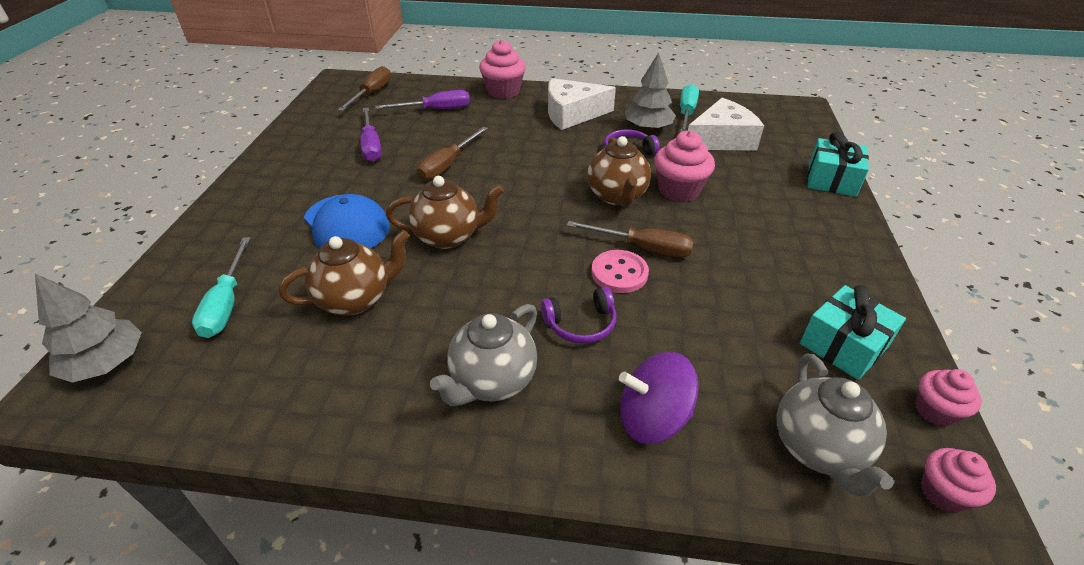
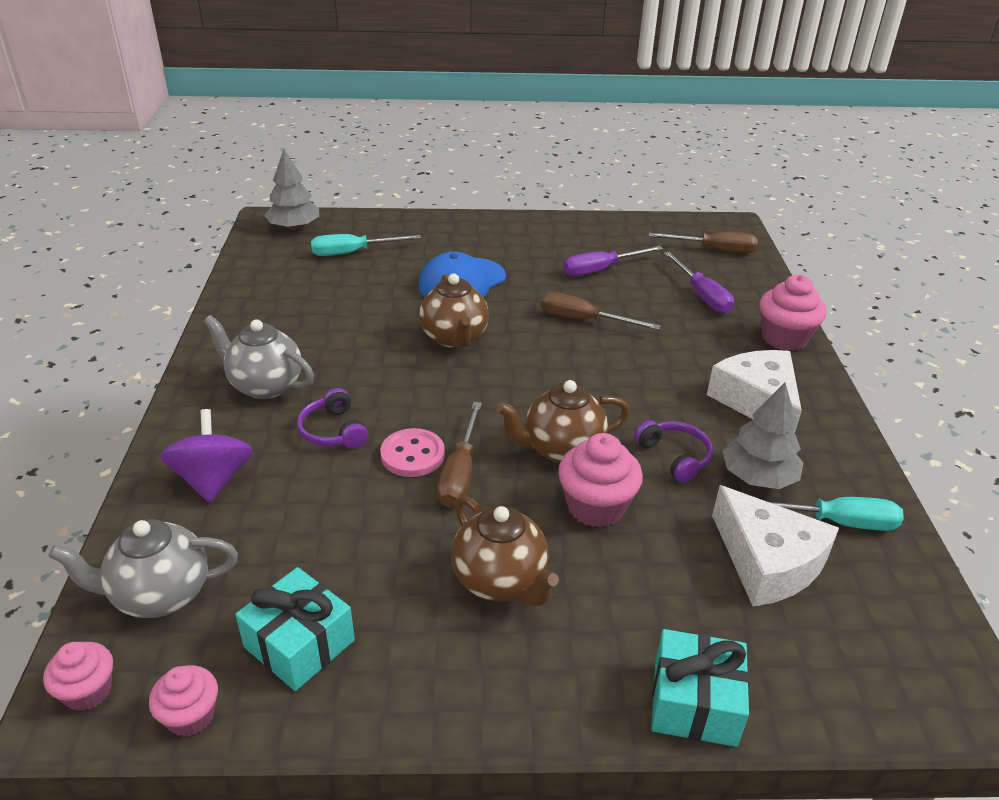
camera: 80 degrees right, 5 degrees down
brown teapot [279,230,410,315] -> brown teapot moved to [451,495,559,606]

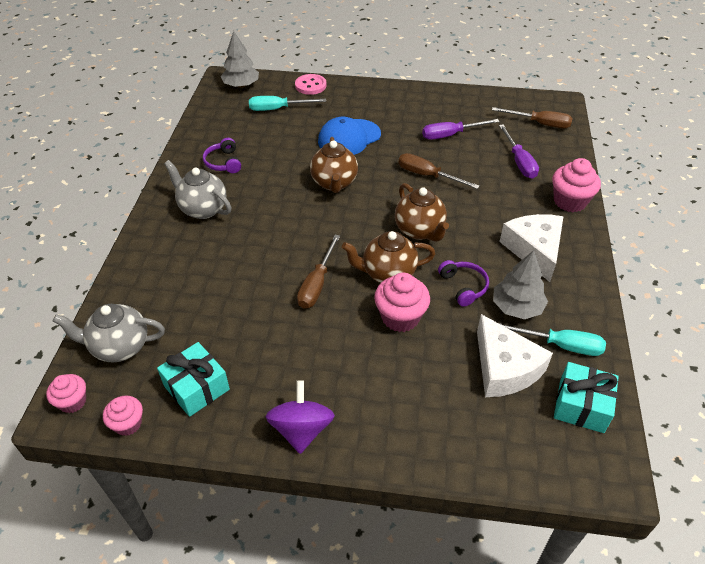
camera: 10 degrees right, 10 degrees up
purple spinning top [160,409,253,503] -> purple spinning top moved to [266,380,335,454]
purple headphones [297,388,368,449] -> purple headphones moved to [203,138,241,173]
pink button [380,428,445,477] -> pink button moved to [295,74,327,95]
brown teapot [451,495,559,606] -> brown teapot moved to [395,183,449,242]
turquoise gift [651,629,749,747] -> turquoise gift moved to [554,362,619,433]

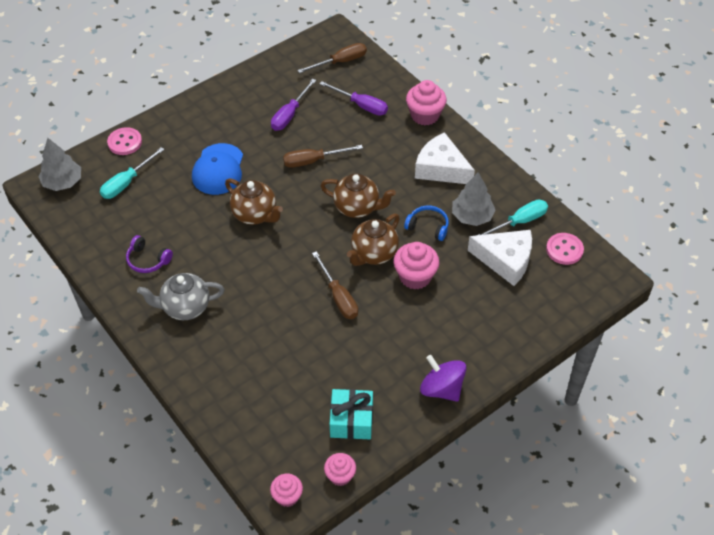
camera: 45 degrees left, 5 degrees up
grey teapot [53,304,165,362] -> none
purple headphones [438,260,489,307] -> blue headphones [404,205,449,241]
turquoise gift [554,362,619,433] -> pink button [546,233,584,265]

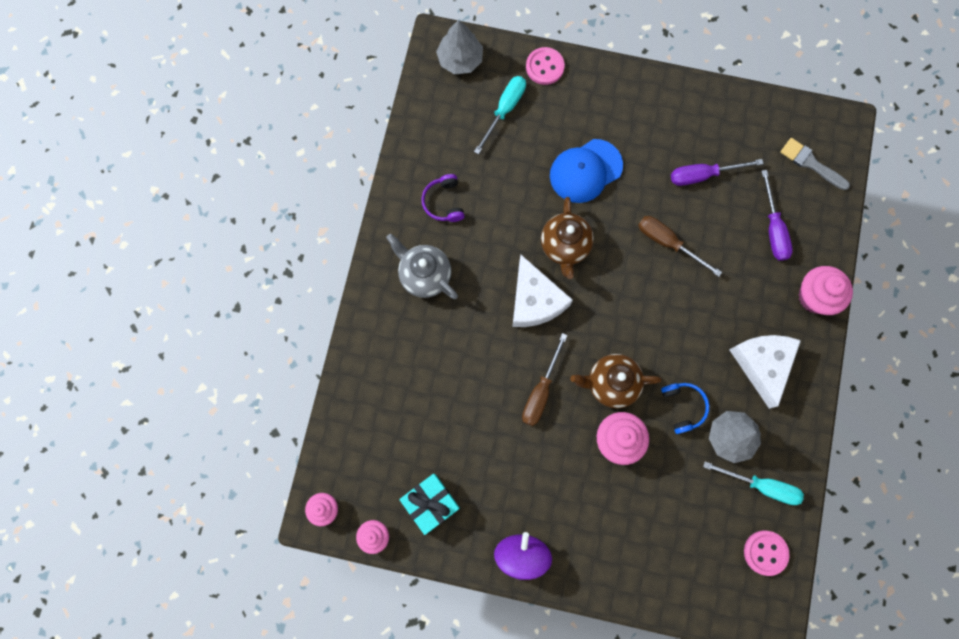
camera: 50 degrees right, 25 degrees up
turquoise screwdriver [100,147,165,199] -> turquoise screwdriver turned 120 degrees clockwise [474,76,526,154]
brown screwdriver [297,43,367,73] -> grey brush [780,138,850,190]
brown teapot [321,174,396,218] -> none
white cheese [468,230,532,286] -> white cheese moved to [512,255,573,327]

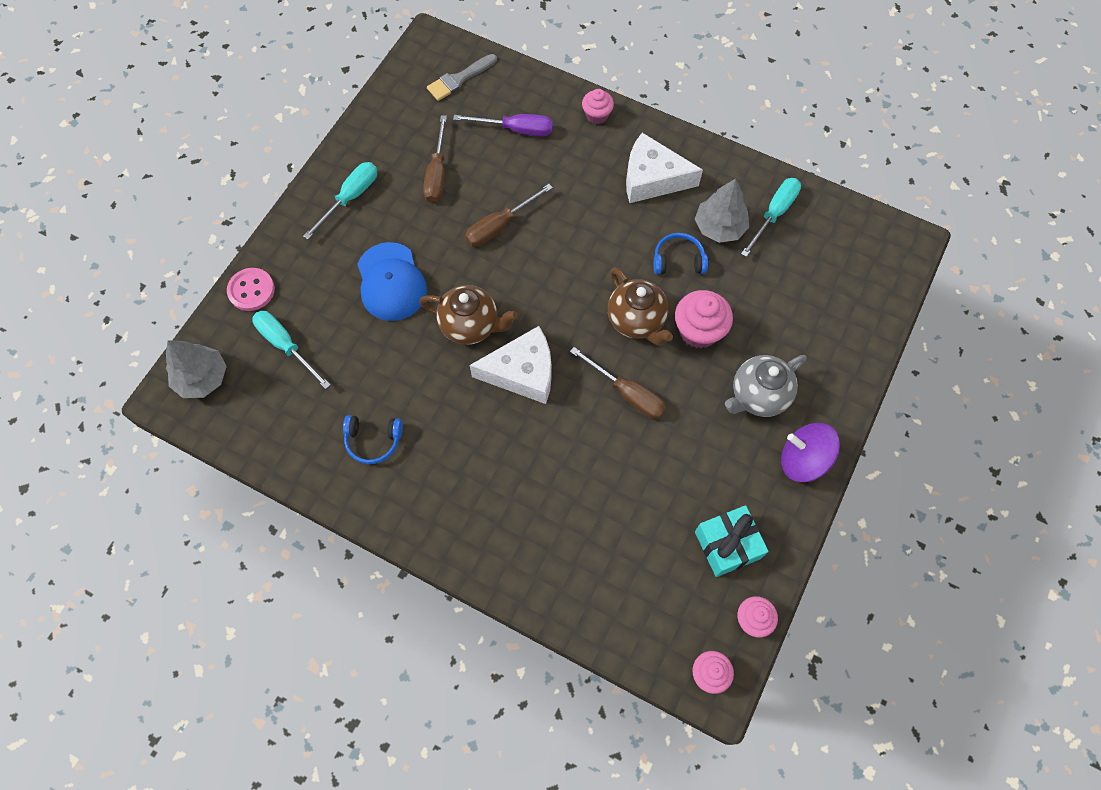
camera: 75 degrees left, 10 degrees down
grey teapot [386,234,458,299] -> grey teapot moved to [725,355,807,417]
purple headphones [422,174,465,222] -> blue headphones [343,415,403,464]
brown teapot [570,354,662,408] -> brown teapot turned 45 degrees counterclockwise [608,268,673,346]
purple screwdriver [671,159,763,186] -> brown screwdriver [423,115,447,203]
pink button [744,531,790,576] -> none
pink cupcake [799,266,853,315] -> pink cupcake [582,89,614,124], size x0.62
none -> turquoise screwdriver [303,162,377,239]

